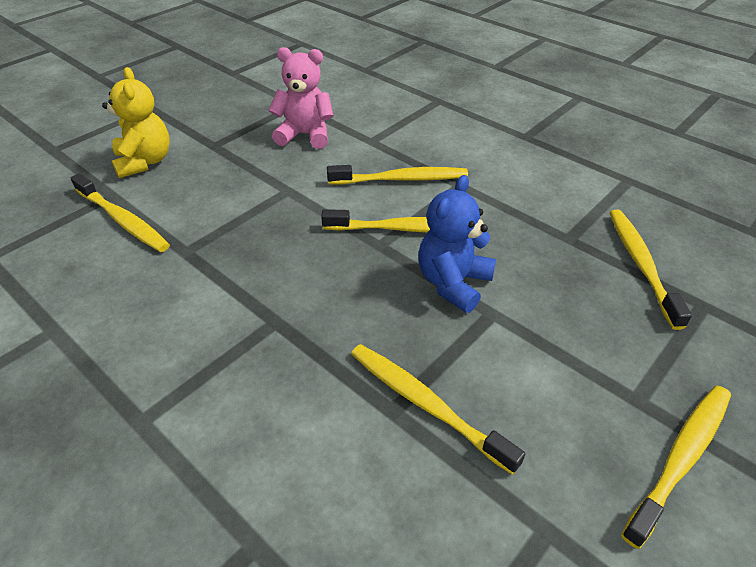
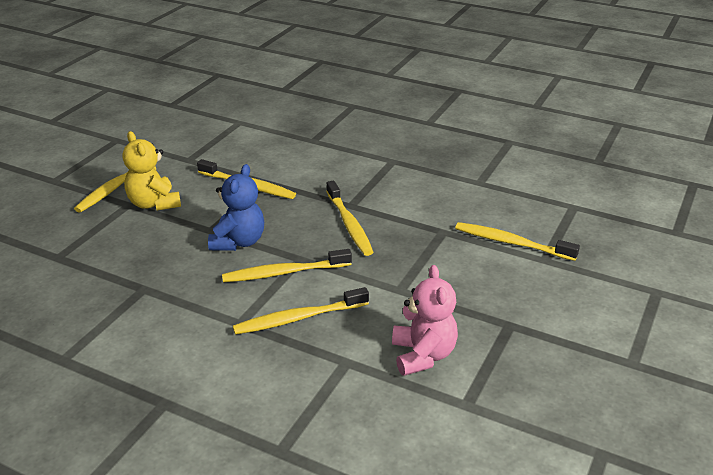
camera: 165 degrees right, 10 degrees down
yellow teddy bear [102,67,170,178] -> yellow teddy bear moved to [123,131,181,211]
pink teddy bear [268,47,334,149] -> pink teddy bear turned 90 degrees counterclockwise [392,265,458,376]
yellow toothbrush [610,210,692,330] -> yellow toothbrush moved to [326,181,373,256]

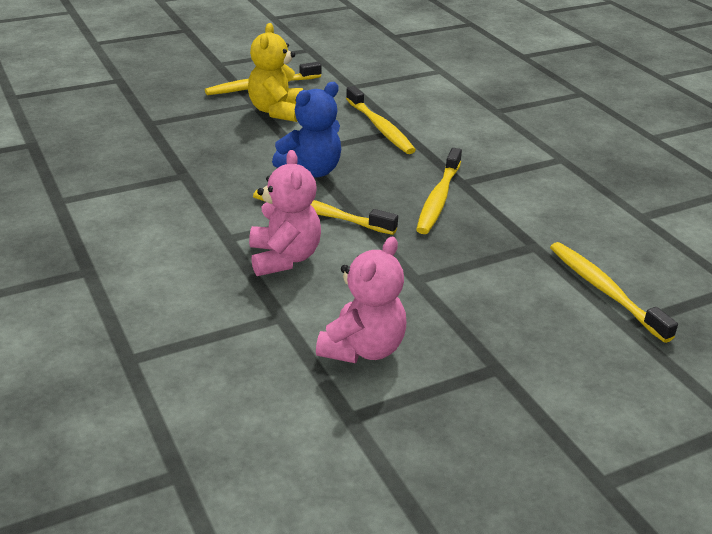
camera: 35 degrees right, 0 degrees up
yellow toothbrush [233,287,369,335] -> pink teddy bear [249,150,321,276]

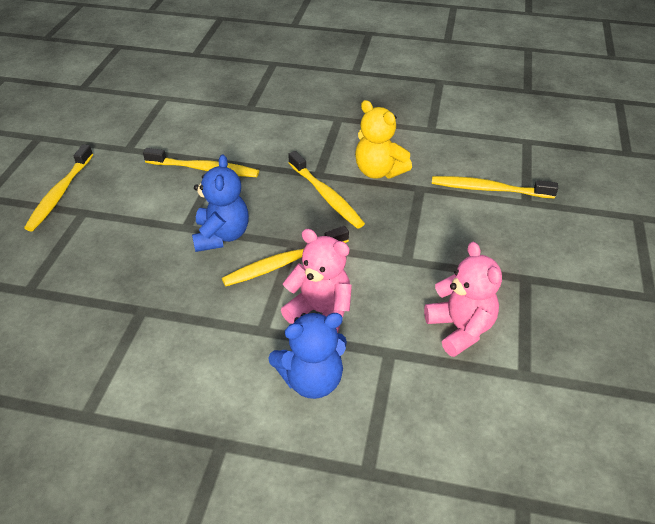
camera: 50 degrees left, 10 degrees up
yellow teddy bear [248,23,303,122] -> yellow teddy bear moved to [355,100,412,179]
none -> blue teddy bear [268,312,347,399]

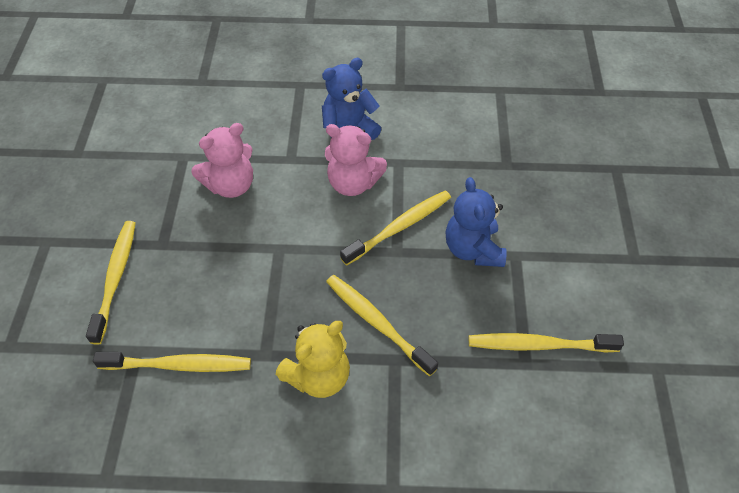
camera: 170 degrees right, 10 degrees up
yellow toothbrush [24,144,93,232] -> yellow toothbrush moved to [86,221,136,345]
yellow teddy bear [355,100,412,179] -> yellow teddy bear turned 105 degrees clockwise [276,321,350,398]
pink teddy bear [424,242,502,357] -> pink teddy bear turned 90 degrees counterclockwise [191,123,253,198]

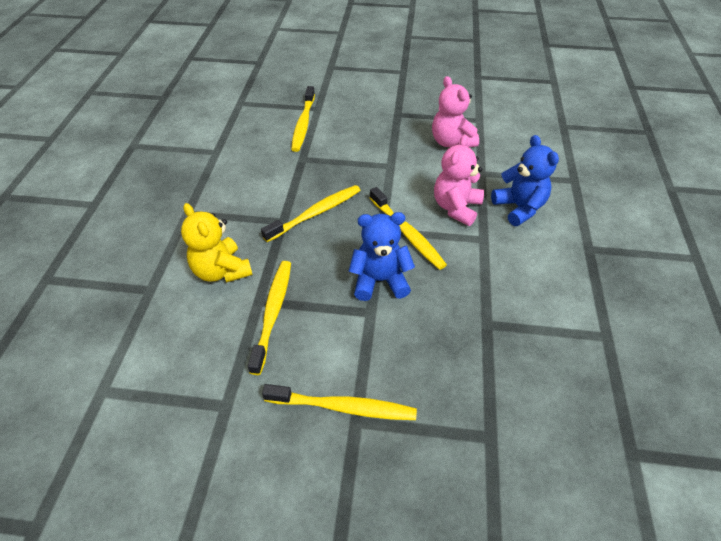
camera: 95 degrees right, 5 degrees down
yellow toothbrush [86,221,136,345] -> yellow toothbrush moved to [262,384,417,420]
yellow teddy bear [276,321,350,398] -> yellow teddy bear moved to [181,203,253,283]

